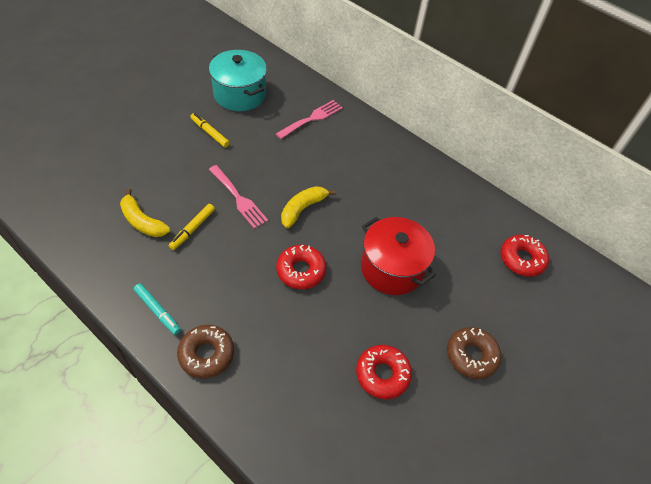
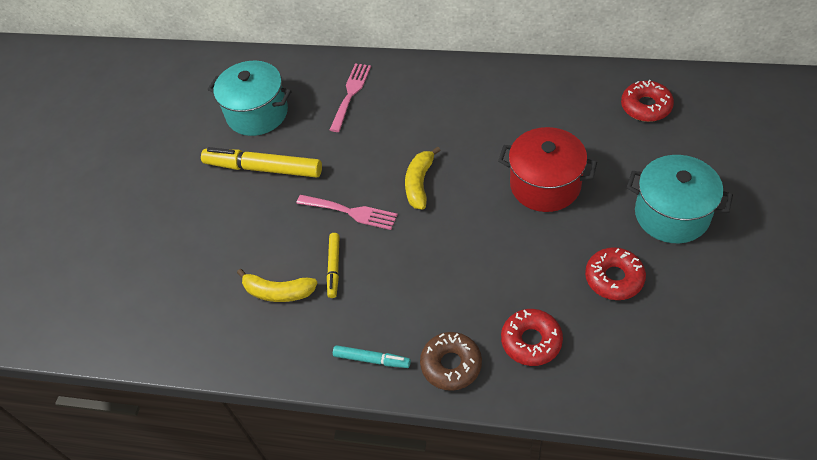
camera: 20 degrees left, 0 degrees up
yellow marker [190,113,230,148] -> yellow marker [201,147,322,178], size x1.88
red donut [276,245,326,289] -> red donut moved to [501,309,563,366]
brown donut [447,327,502,379] -> turquoise pot [627,155,733,243]

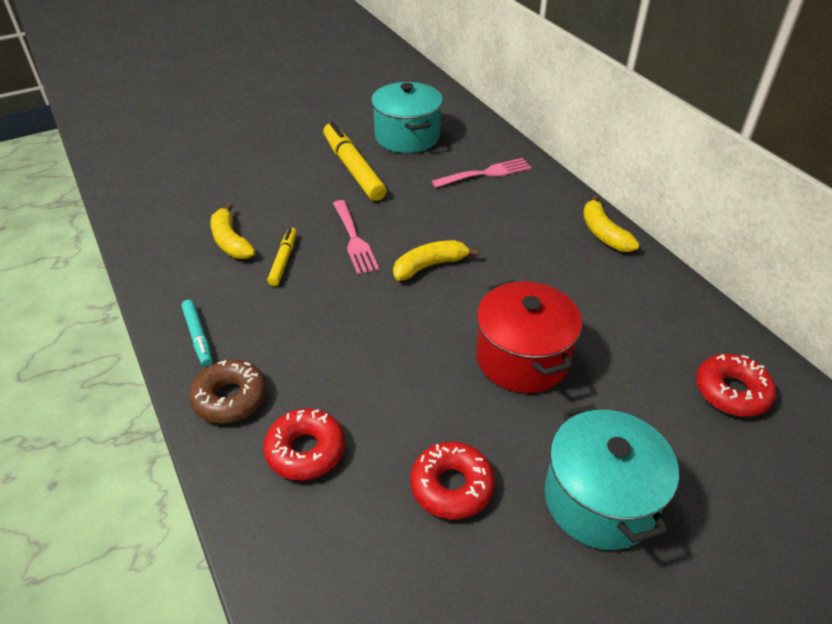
camera: 45 degrees right, 10 degrees down
yellow marker [327,233,340,298] -> yellow marker turned 135 degrees clockwise [267,228,297,286]
none -> yellow banana [583,195,640,252]

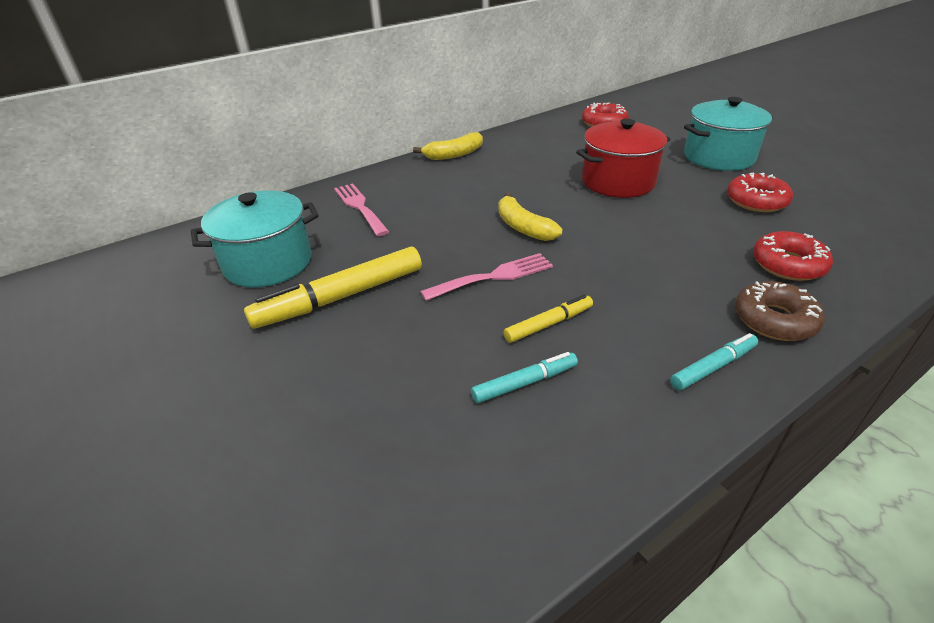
camera: 95 degrees left, 5 degrees down
yellow banana [211,203,256,259] -> turquoise marker [471,352,578,403]
yellow marker [267,228,297,286] -> yellow marker turned 150 degrees clockwise [504,294,593,343]

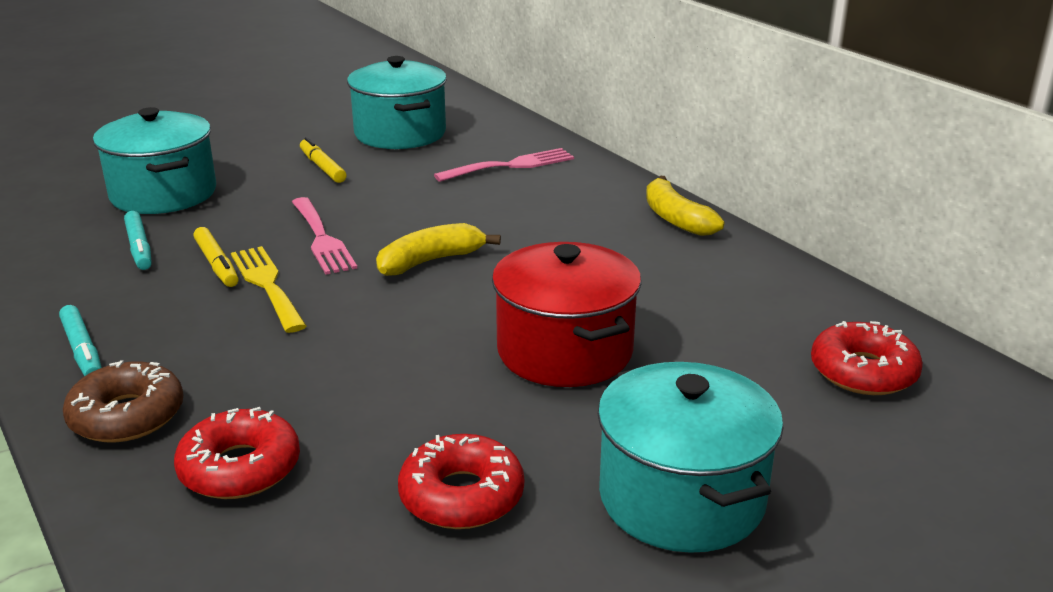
camera: 90 degrees right, 10 degrees down
yellow marker [244,247,422,329] -> yellow marker [300,137,347,183], size x0.53
none -> turquoise pot [93,107,216,214]
none -> yellow fork [231,246,306,333]

